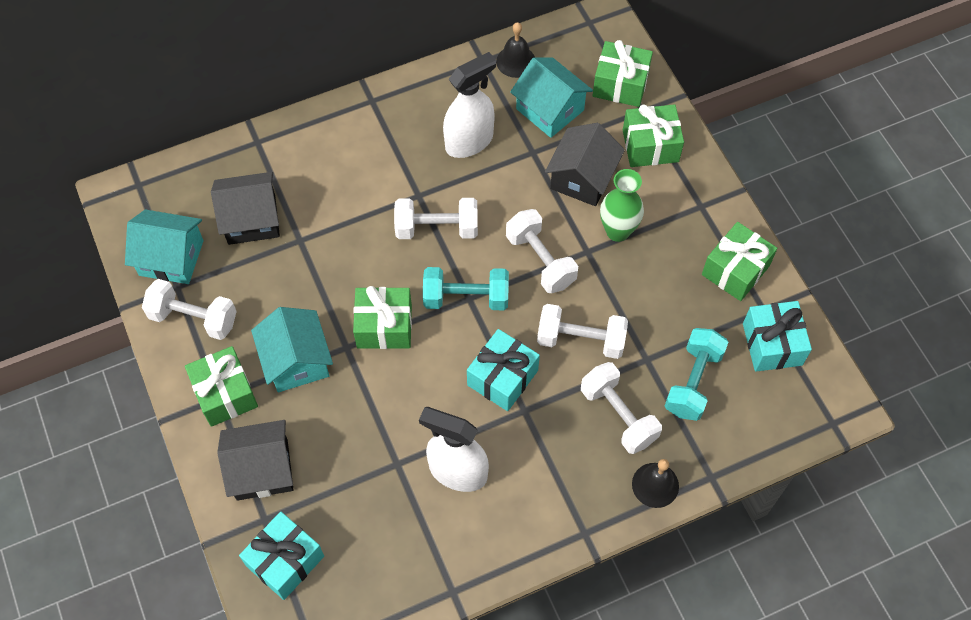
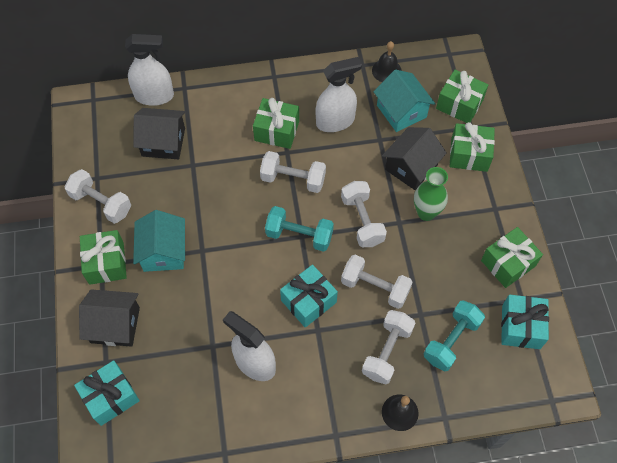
camera: 15 degrees right, 0 degrees up
turquoise house [125,210,204,284] -> none
green gift [353,286,412,349] -> green gift moved to [253,98,299,149]
white dumbbell [581,362,662,454] -> white dumbbell turned 45 degrees clockwise [362,310,415,384]
none -> white spray bottle [125,34,174,106]

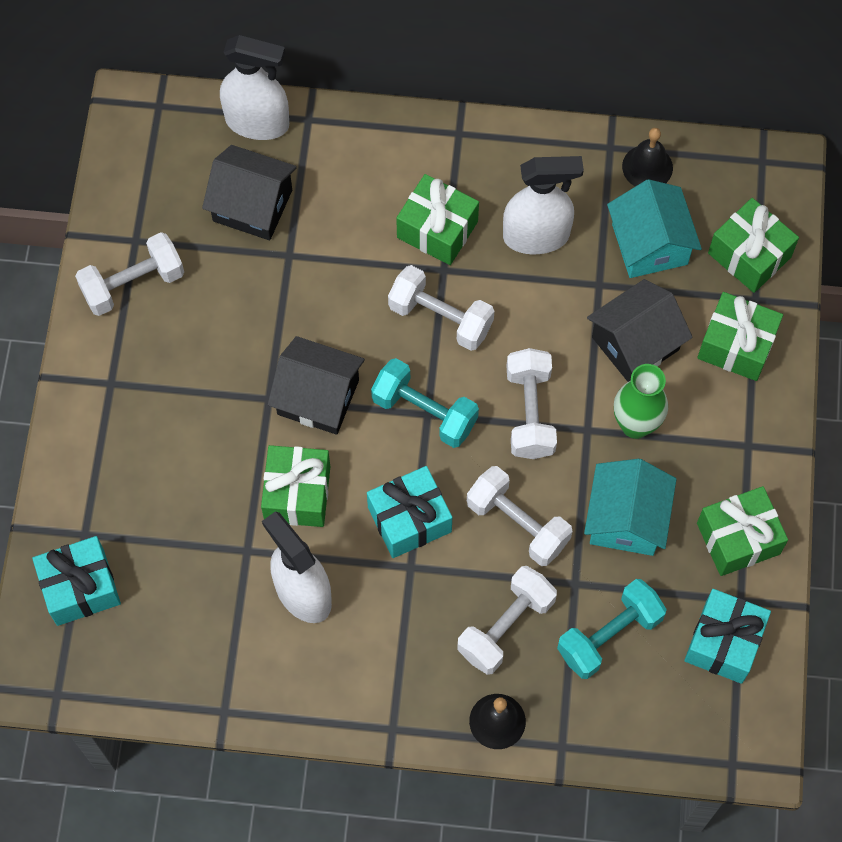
camera: 15 degrees right, 5 degrees up
white dumbbell [65,169,131,224] -> white dumbbell turned 75 degrees counterclockwise [75,232,184,316]
black house [79,289,140,347] -> black house moved to [268,336,365,435]
green gift [80,230,127,285] -> green gift moved to [261,445,330,527]
turquoise house [133,210,185,272] -> turquoise house moved to [584,459,677,556]

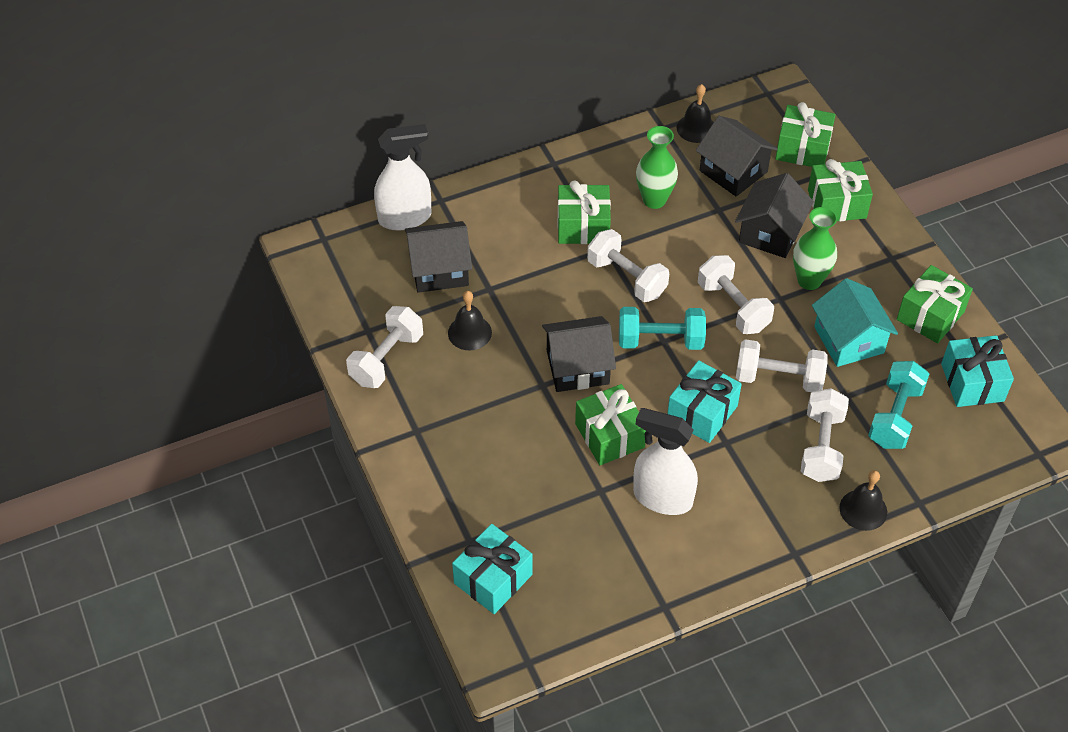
camera: 30 degrees left, 15 degrees down
white dumbbell [388,265,494,351] -> white dumbbell turned 45 degrees clockwise [587,229,669,302]
white spray bottle [503,156,584,254] -> green vase [636,126,678,209]
turquoise house [607,179,702,278] -> black house [696,116,778,197]
none -> black bell [448,291,492,350]

